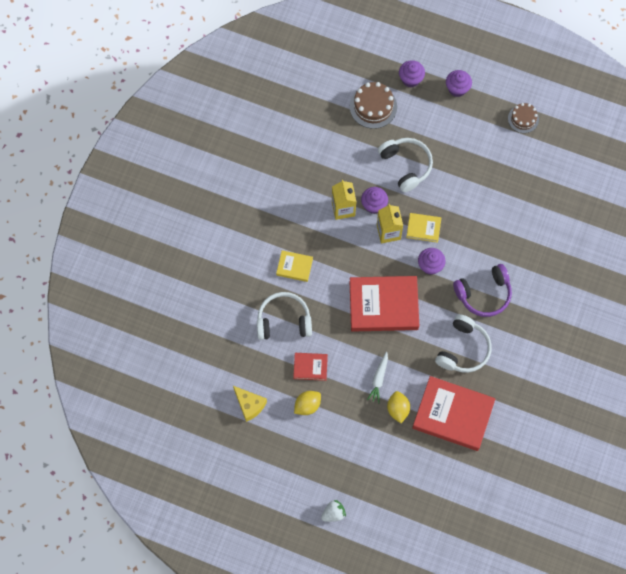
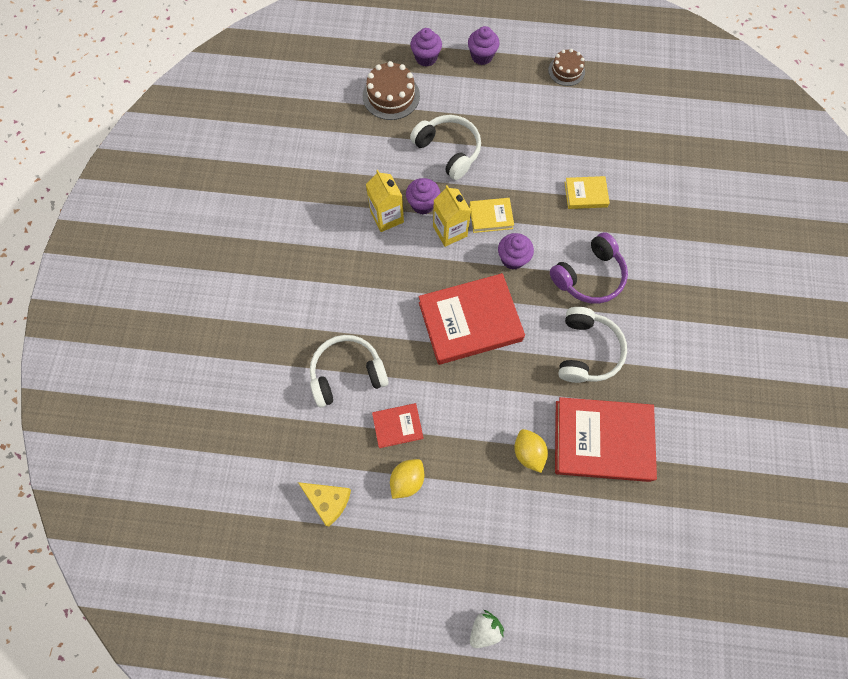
camera: 15 degrees left, 0 degrees up
yellow book [276,250,313,282] -> yellow book moved to [564,176,610,209]
white carrot [367,352,388,403] -> none

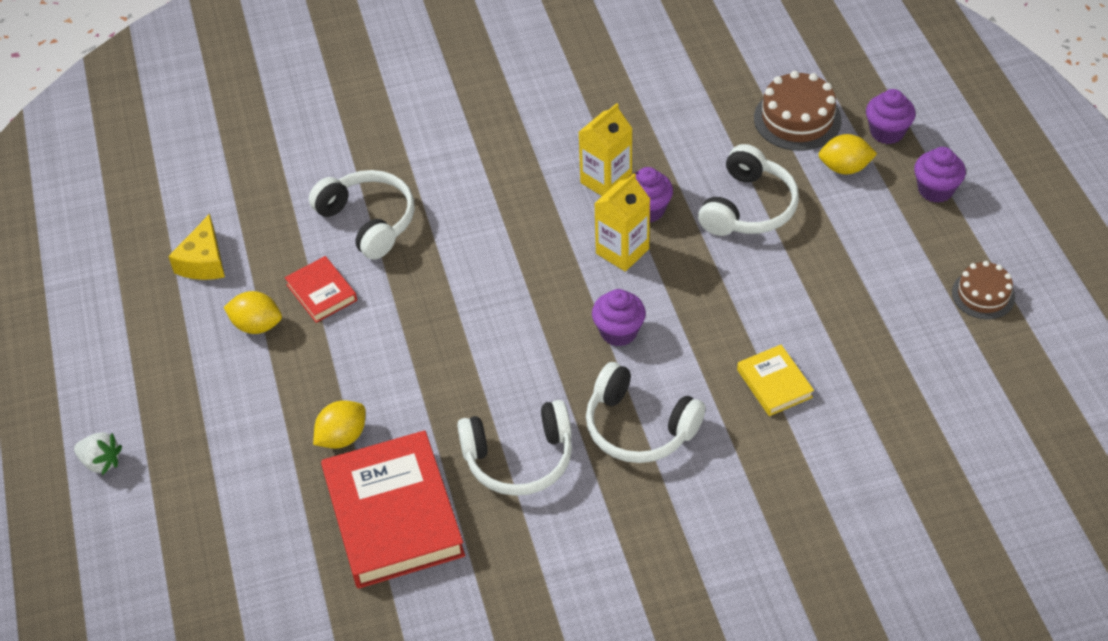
camera: 70 degrees right, 20 degrees down
red book [419,273,525,365] -> none
yellow book [469,198,514,233] -> none
purple headphones [550,232,628,304] -> white headphones [586,362,705,463]
none -> yellow lemon [818,134,877,175]

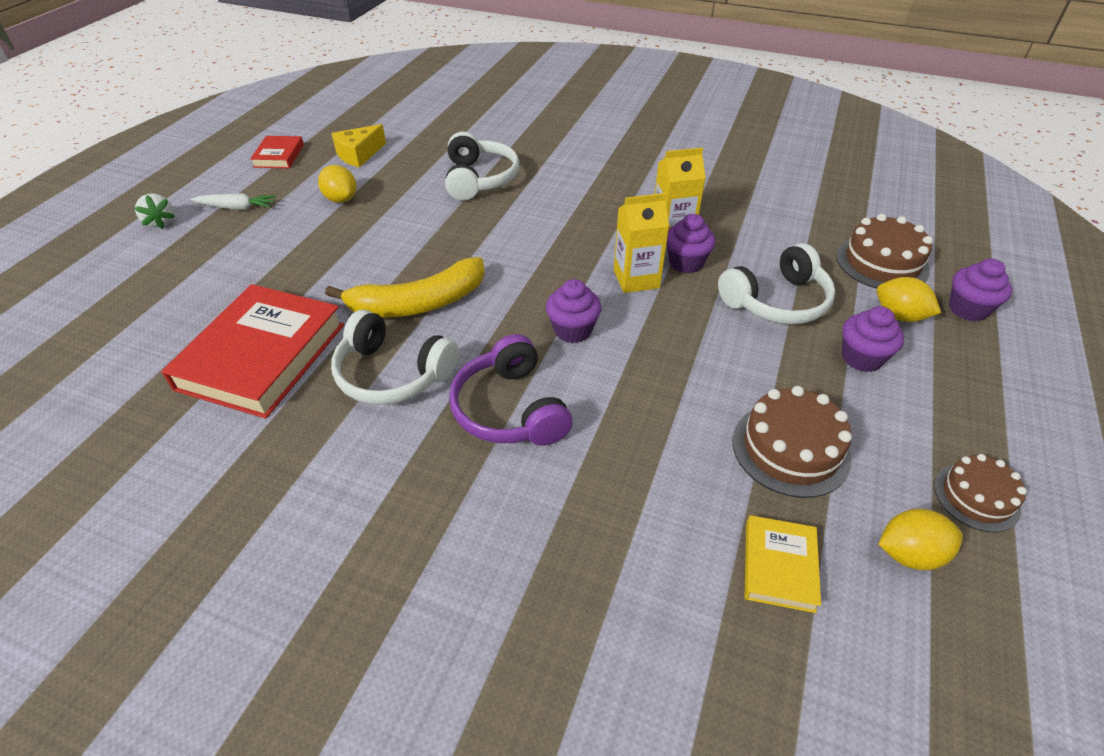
camera: 35 degrees right, 5 degrees down
red book [284,256,357,323] -> red book moved to [250,136,304,168]
yellow lemon [313,400,366,449] -> yellow lemon moved to [879,509,963,570]
white headphones [586,362,705,463] -> purple headphones [449,334,573,446]
yellow book [737,345,814,416] -> yellow book moved to [745,515,821,613]
purple cupcake [914,147,966,203] -> purple cupcake moved to [842,306,904,372]
none -> white carrot [190,193,276,210]
none -> yellow banana [325,257,485,318]
none -> brown cake [732,386,852,498]

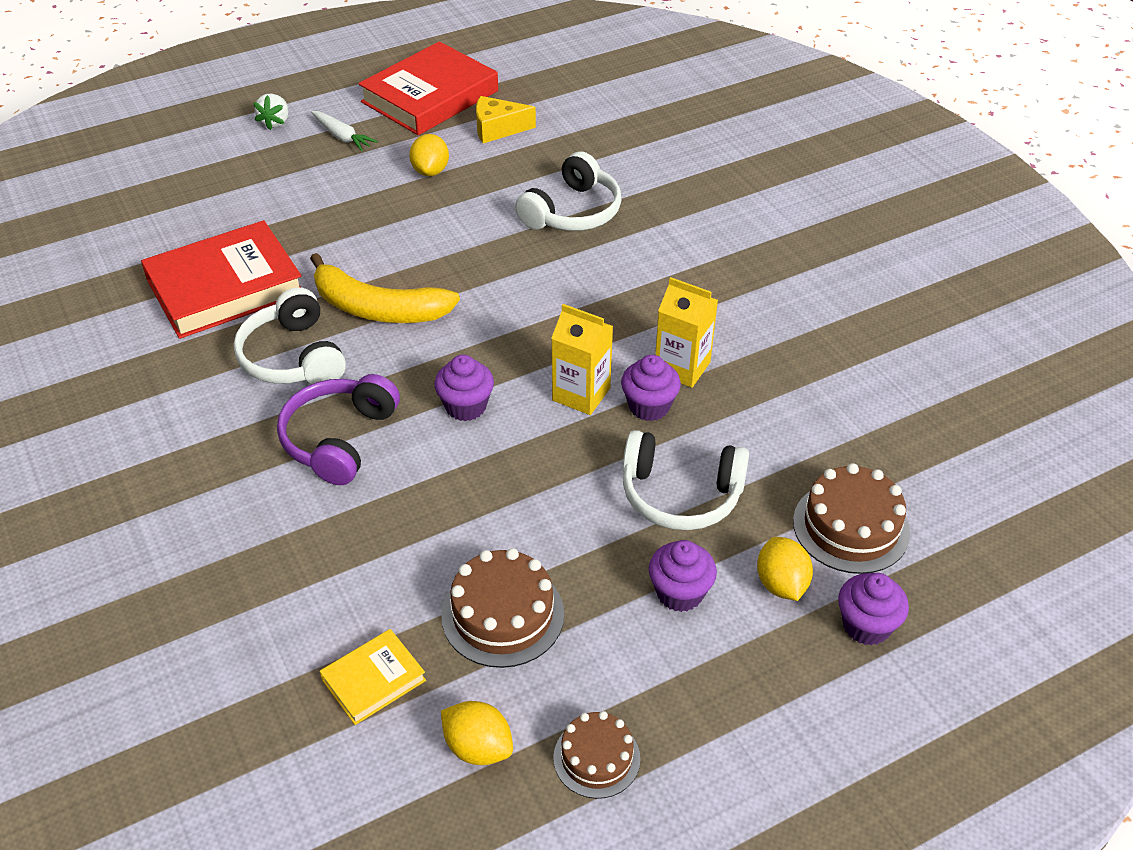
camera: 40 degrees right, 0 degrees up
red book [250,136,304,168] -> red book [358,41,498,135], size x2.07

